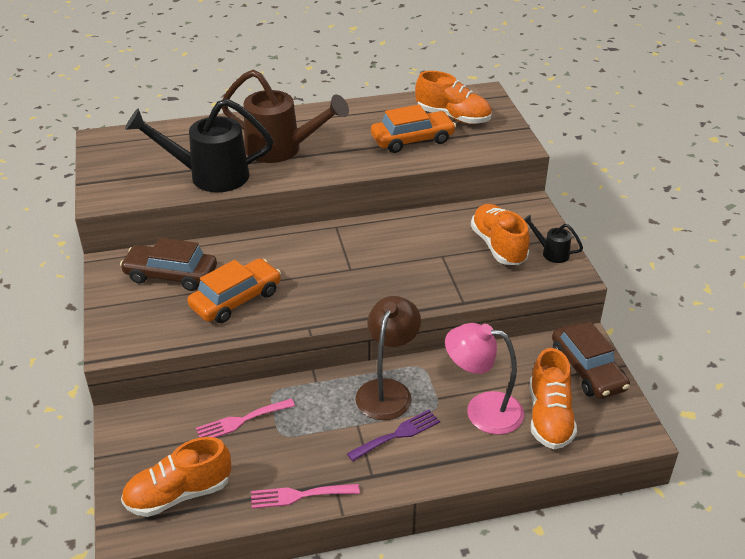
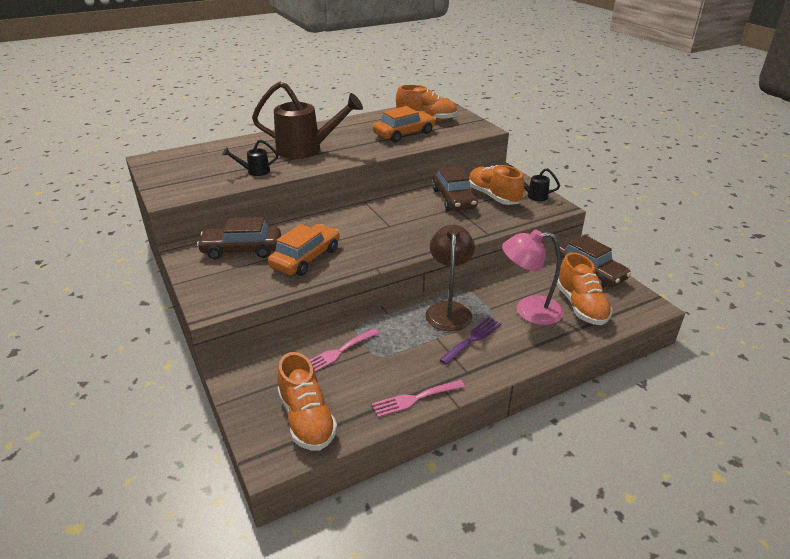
camera: 15 degrees left, 5 degrees down
orange shoe [121,437,231,517] -> orange shoe turned 75 degrees counterclockwise [277,352,337,450]
black watering can [125,99,273,193] -> black watering can [222,140,278,176], size x0.45
none -> brown car [432,166,478,211]

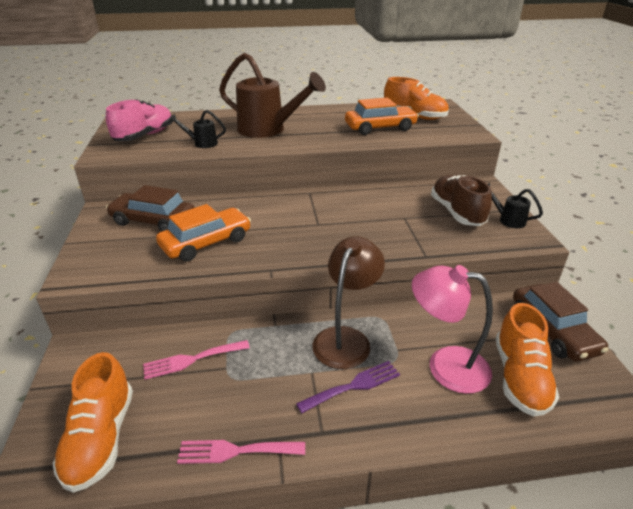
camera: 20 degrees right, 0 degrees up
brown car [432,166,478,211] -> none
orange shoe [469,165,525,205] -> brown shoe [431,175,492,226]
none -> pink shoe [106,99,172,141]

